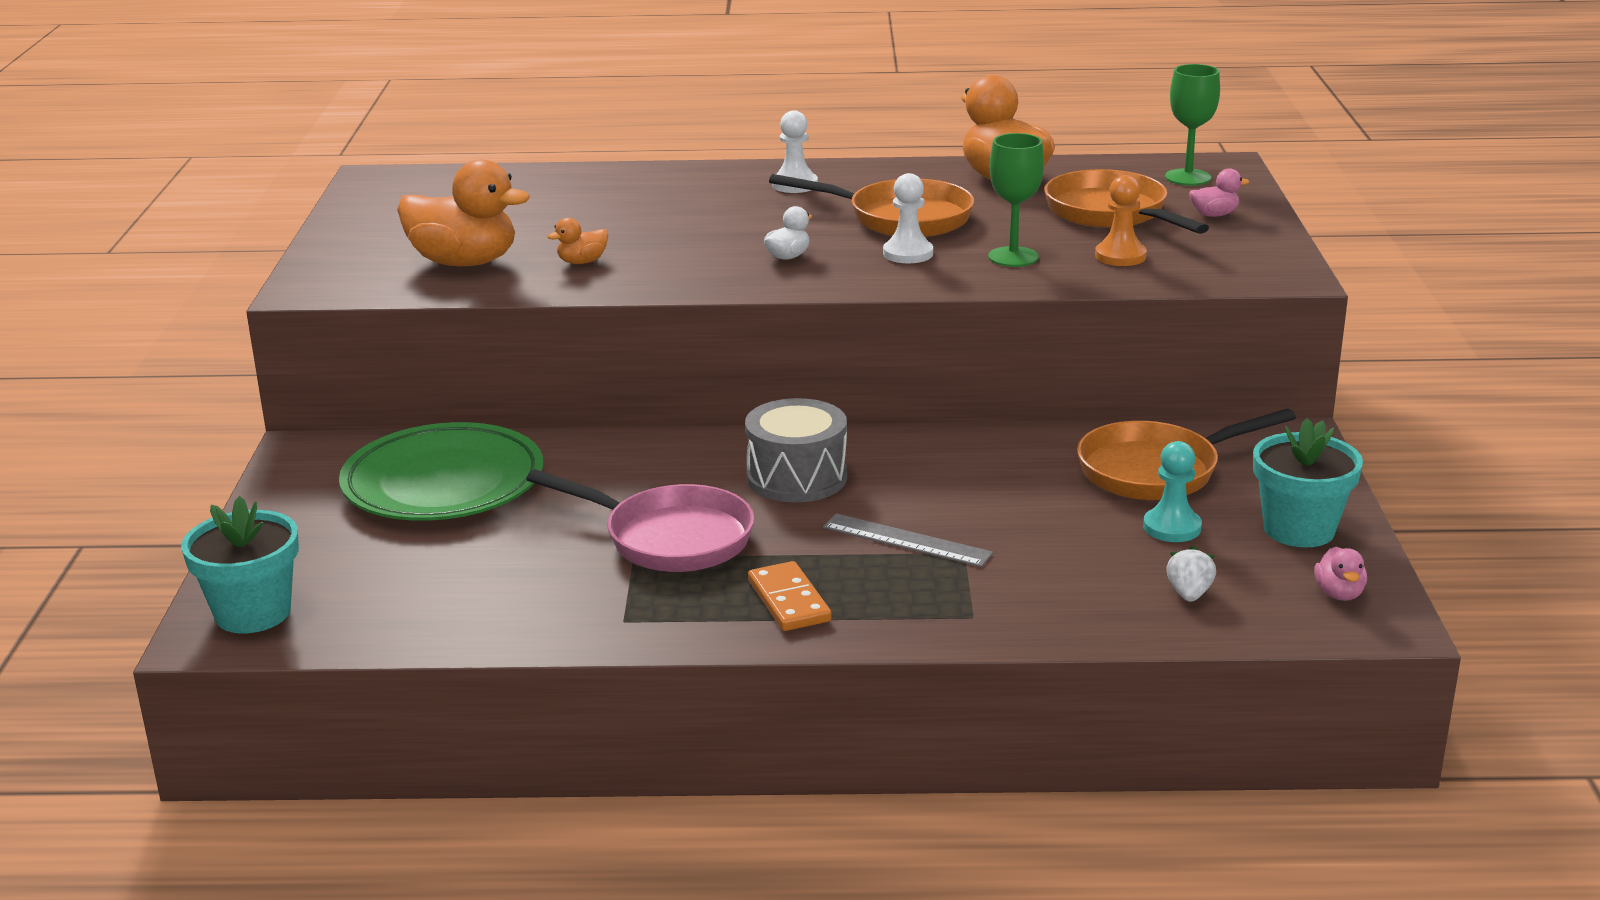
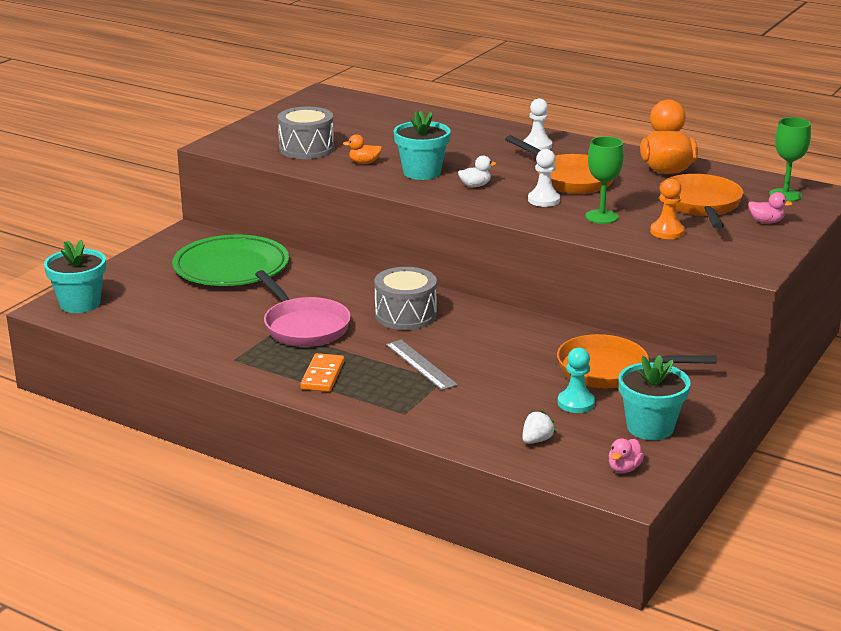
camera: 30 degrees right, 0 degrees up
orange duck [397,159,530,266] -> grey drum [277,107,334,159]
none -> turquoise flower pot [394,111,451,180]

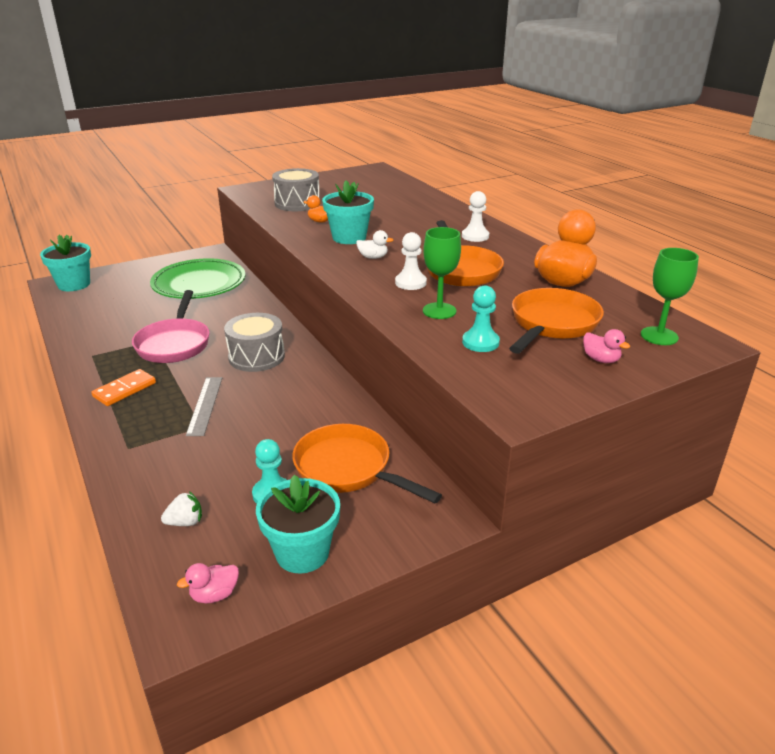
camera: 30 degrees right, 5 degrees up
orange pawn [650,179,685,239] -> turquoise pawn [462,285,500,352]

